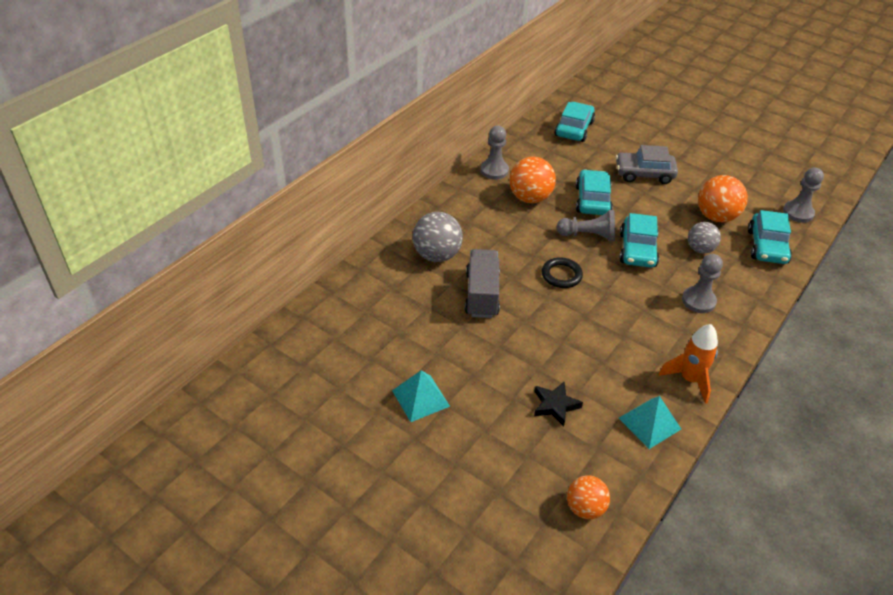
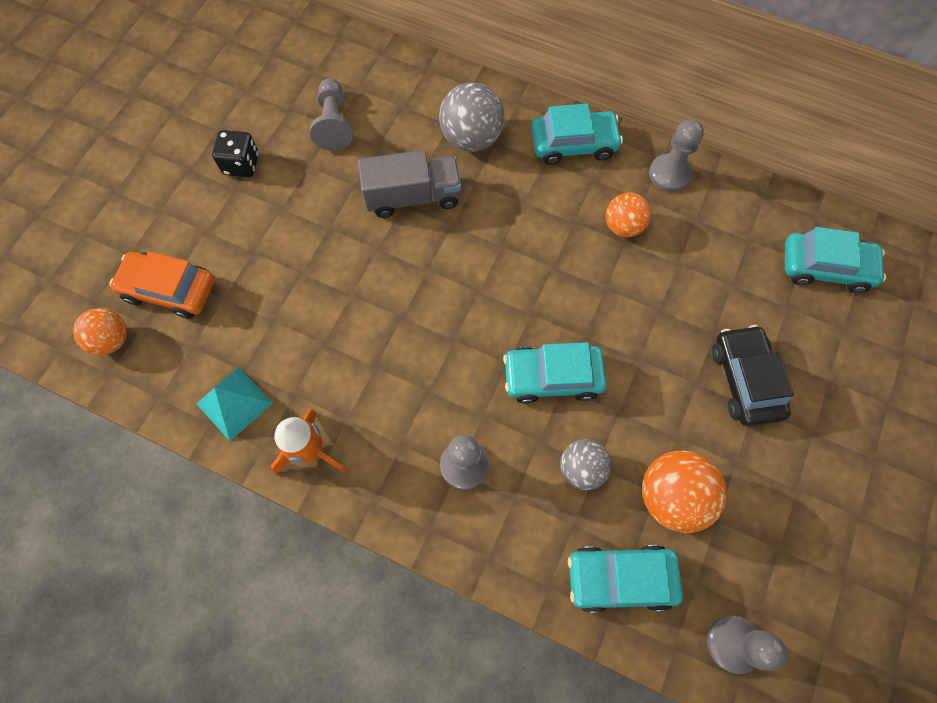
camera: 80 degrees right, 25 degrees up
turquoise pyramid [392,370,450,422] -> black dice [212,130,259,177]
orange ball [509,157,556,203] -> orange ball [606,192,651,237], size x0.65
black star [534,381,583,427] -> none
black ring [542,257,583,288] -> none
grey pawn [557,210,615,241] -> grey pawn moved to [310,78,353,151]
turquoise car [576,169,613,215] -> turquoise car moved to [531,103,623,165]
grey car [616,145,678,184] -> black car [712,325,794,426]
none -> orange car [109,251,215,319]

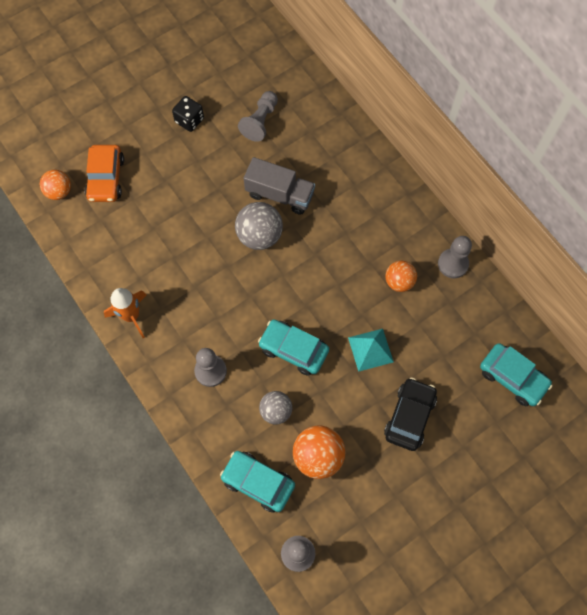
camera: 30 degrees right, 0 degrees up
orange car [109,251,215,319] -> orange car turned 135 degrees counterclockwise [85,145,124,202]
turquoise pyramid [196,367,273,441] -> turquoise pyramid moved to [348,329,394,372]
grey ball [439,82,504,152] -> grey ball moved to [235,202,283,250]
turquoise car [531,103,623,165] -> none

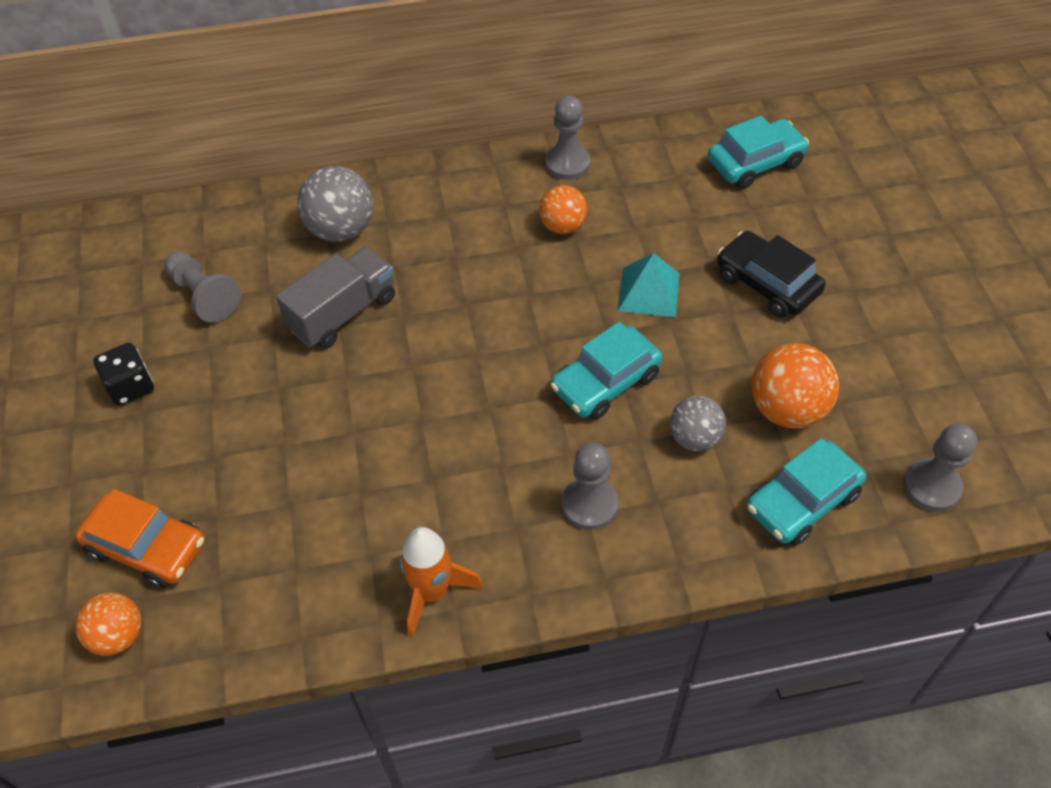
camera: 65 degrees left, 15 degrees down
grey ball [235,202,283,250] -> grey ball moved to [297,166,373,242]

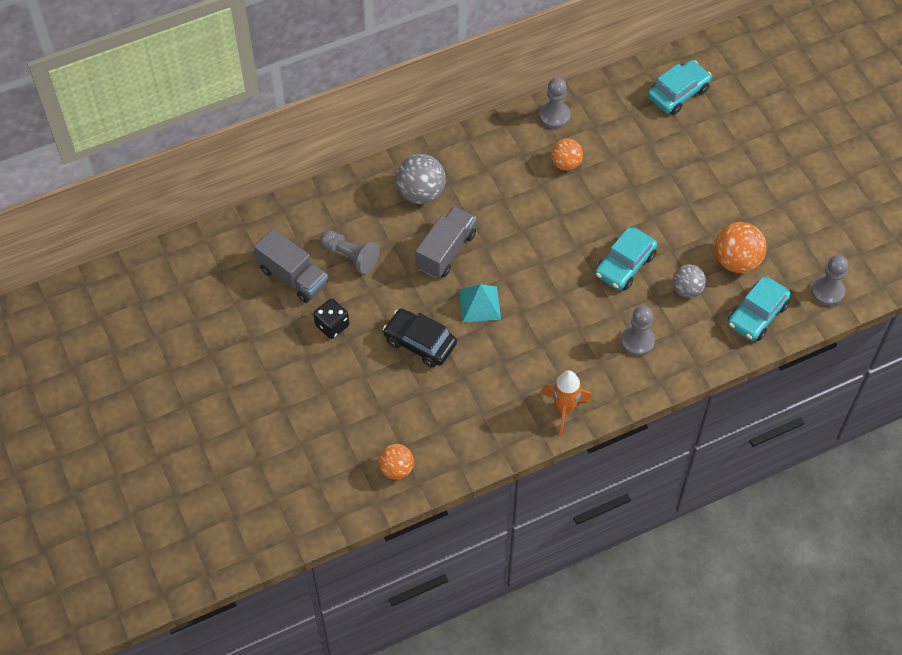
camera: 15 degrees left, 5 degrees up
orange car [75,489,205,589] -> none
turquoise pyramid [618,253,680,317] -> turquoise pyramid moved to [459,284,501,323]
black car [717,231,826,318] -> black car moved to [383,309,457,368]
none -> grey truck [254,229,328,303]

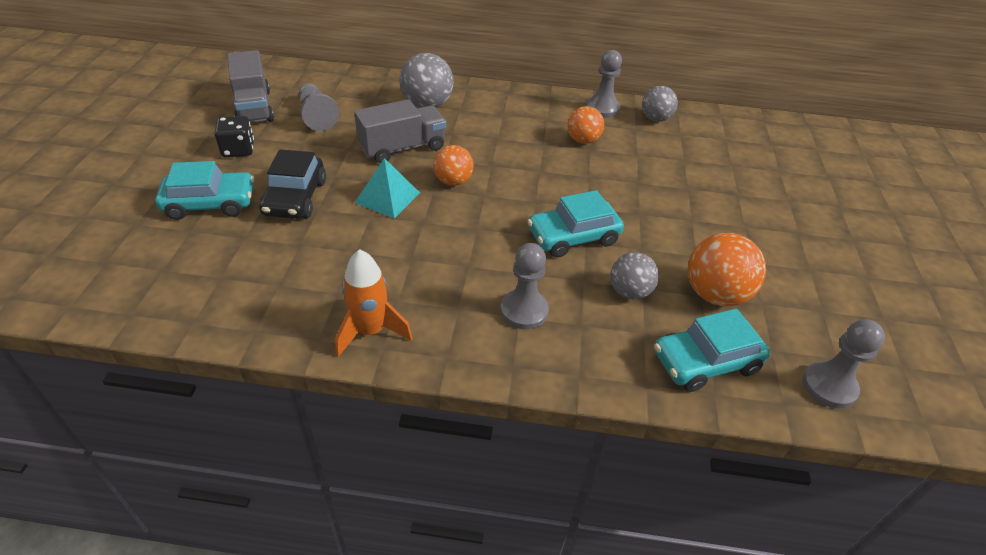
camera: 30 degrees right, 15 degrees down
orange ball [379,444,414,480] -> orange ball moved to [433,145,474,186]
black car [383,309,457,368] -> black car turned 150 degrees counterclockwise [259,149,326,219]
turquoise car [648,60,712,115] -> turquoise car moved to [155,161,254,220]
none -> grey ball [642,86,678,122]

